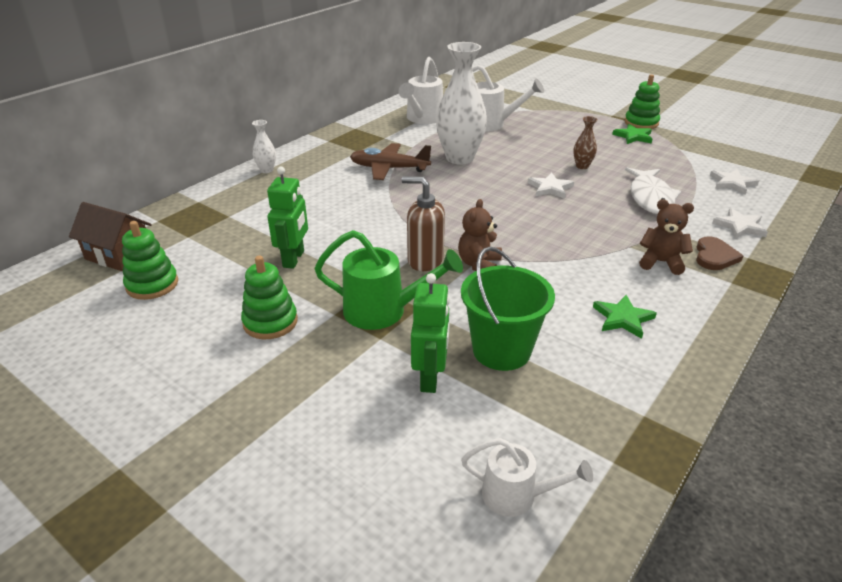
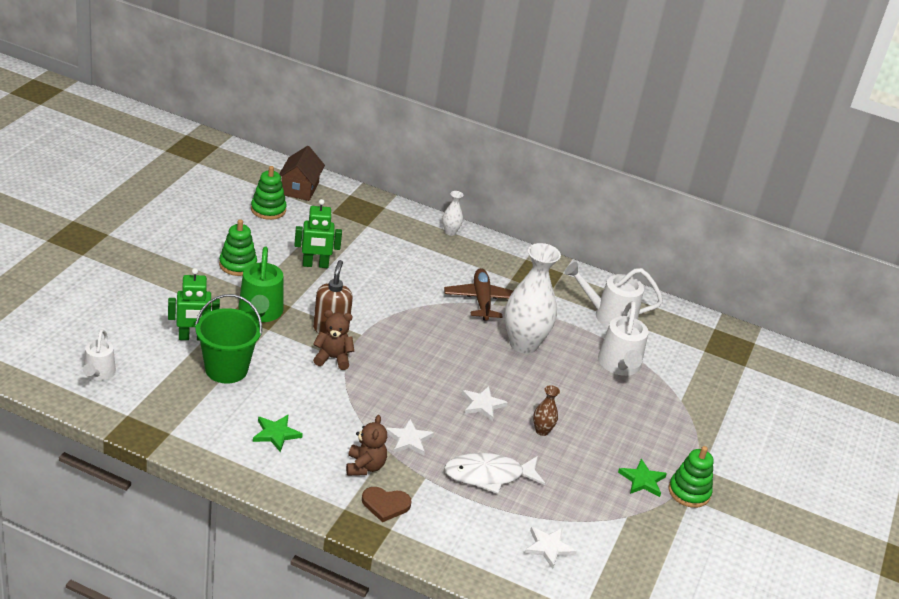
camera: 70 degrees right, 0 degrees up
white star [712,208,768,239] -> white star moved to [386,419,434,456]

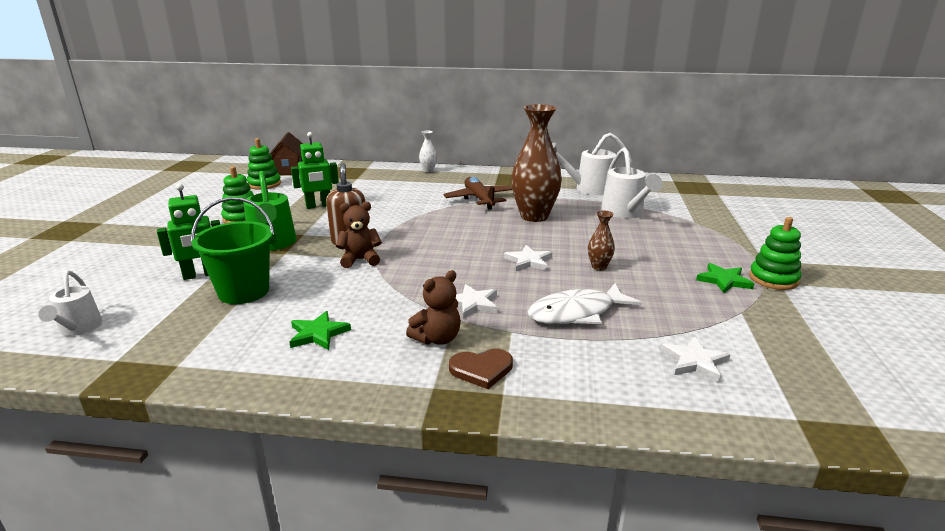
camera: 10 degrees left, 10 degrees down
brown teddy bear [346,415,387,476] -> brown teddy bear turned 60 degrees clockwise [406,270,461,345]
white vase [505,243,561,354] -> brown vase [511,104,562,222]

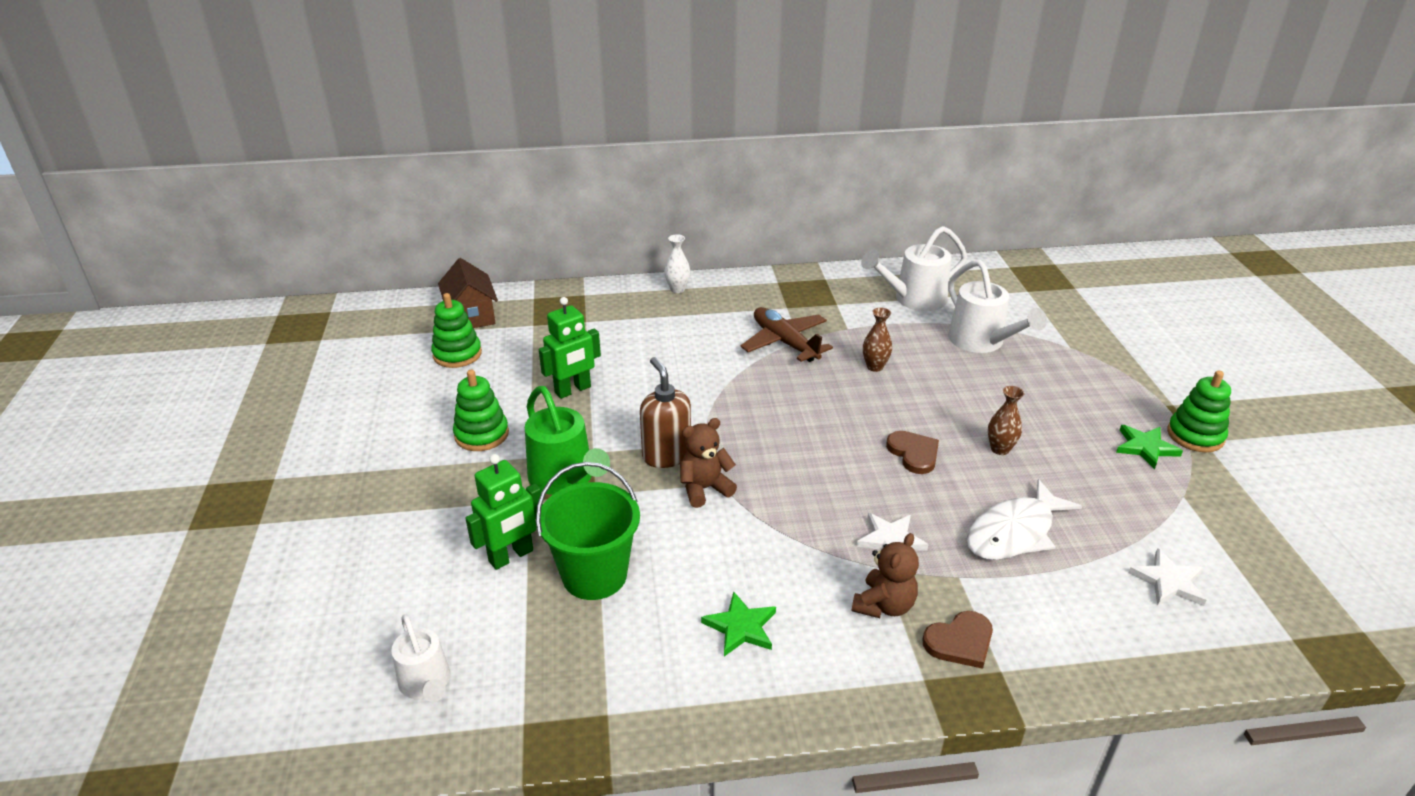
camera: 15 degrees left, 10 degrees up
white star [504,245,552,271] -> brown heart [886,431,939,474]
brown vase [511,104,562,222] -> brown vase [863,307,892,372], size x0.44

